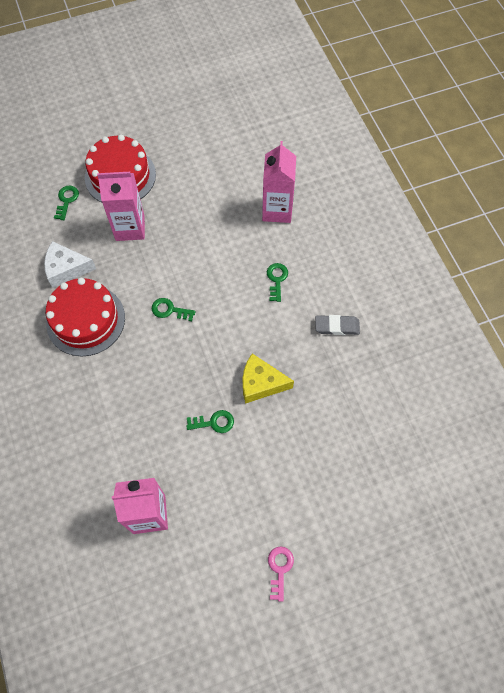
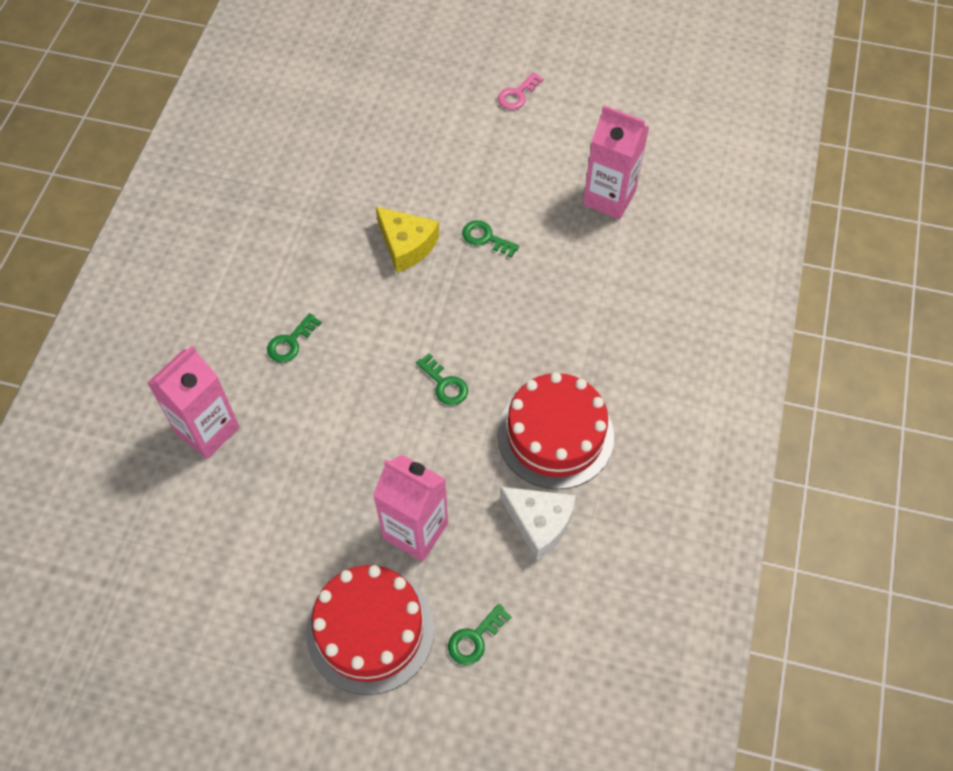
camera: 145 degrees left, 5 degrees down
grey eraser [315,315,360,335] -> none

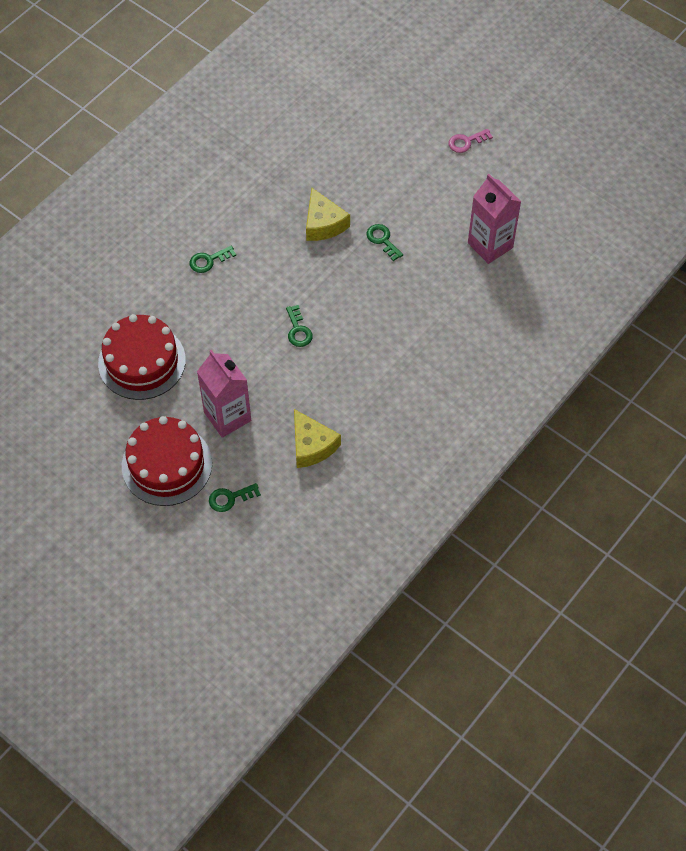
camera: 25 degrees right, 0 degrees up
pink carton [147,346,240,459] -> none
red cake [497,372,614,489] -> red cake moved to [98,314,186,400]
white cheese [500,487,576,560] -> yellow cheese [294,409,341,468]

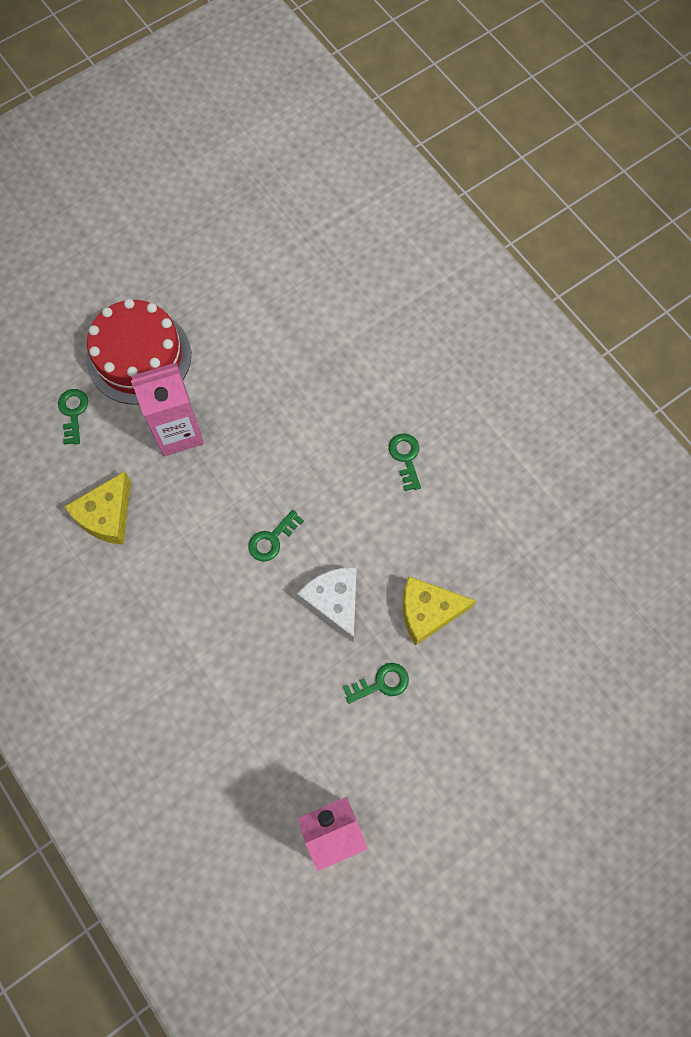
camera: 105 degrees right, 10 degrees up
red cake [98,314,186,400] -> none
green key [286,305,313,347] -> green key turned 45 degrees counterclockwise [248,510,304,562]
yellow cheese [294,409,341,468] -> yellow cheese turned 45 degrees counterclockwise [64,471,131,545]
pink key [448,129,493,153] -> none
none -> white cheese [297,567,357,643]

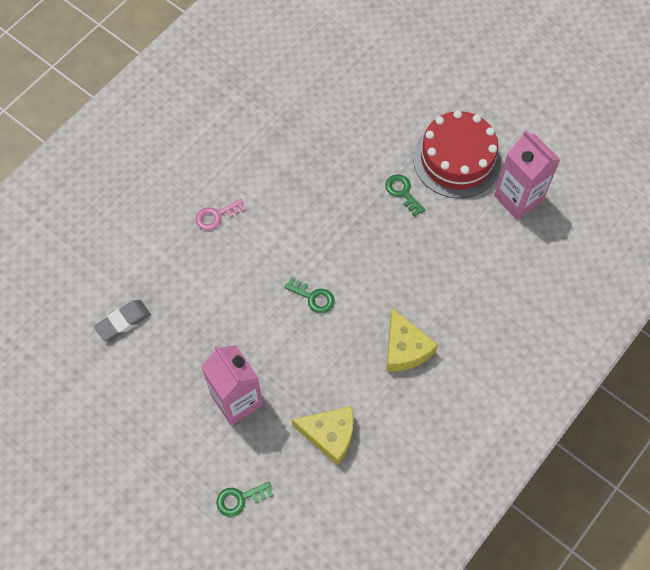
camera: 105 degrees left, 5 degrees down
red cake [87,299,191,405] -> red cake moved to [413,110,501,199]
white cheese [297,567,357,643] -> none
green key [389,433,421,491] -> pink key [196,199,246,231]
yellow cheese [403,576,476,646] -> yellow cheese moved to [386,308,438,371]
none -> grey eraser [94,300,151,341]

